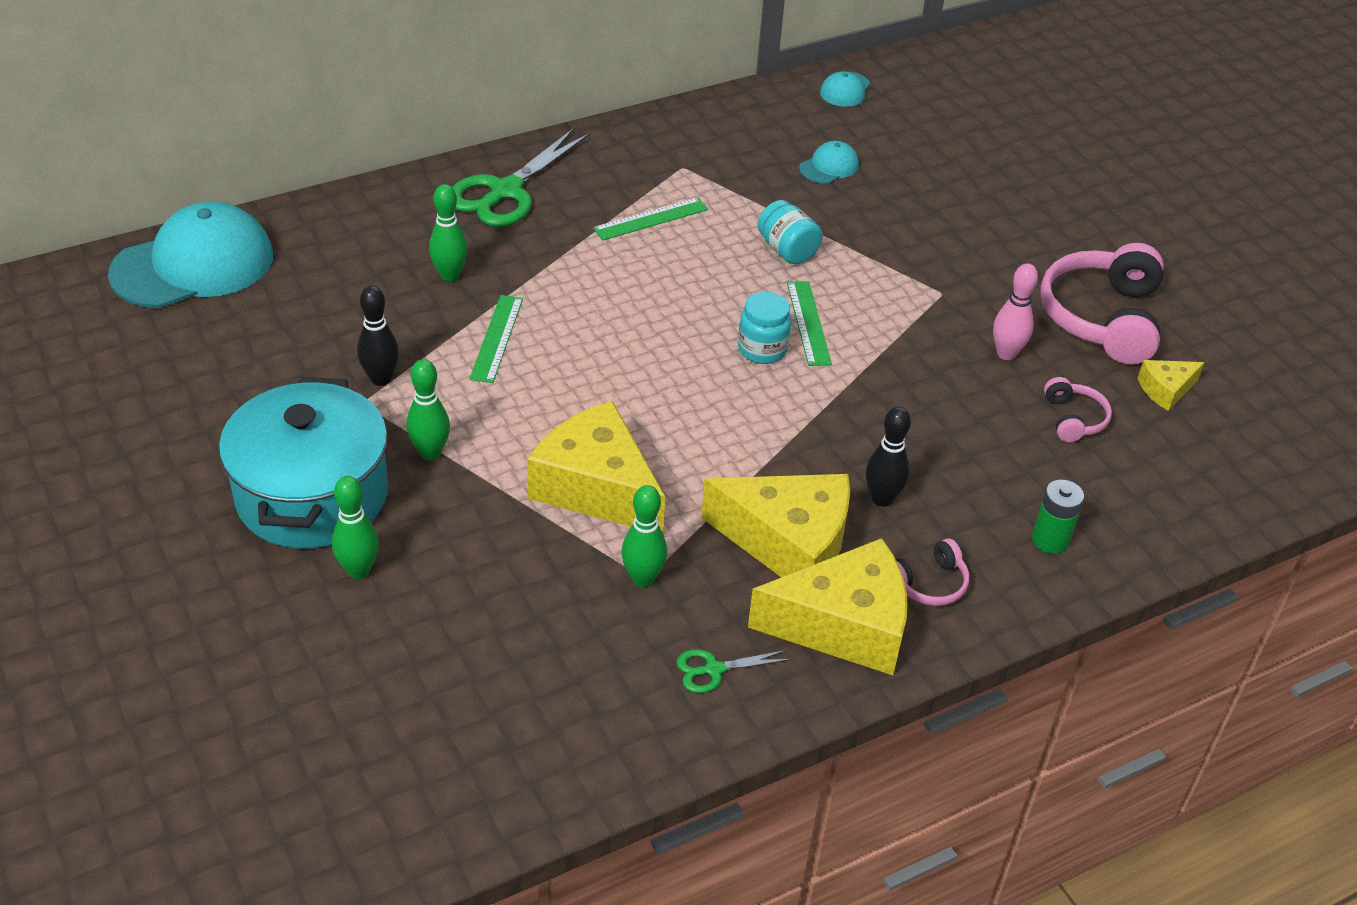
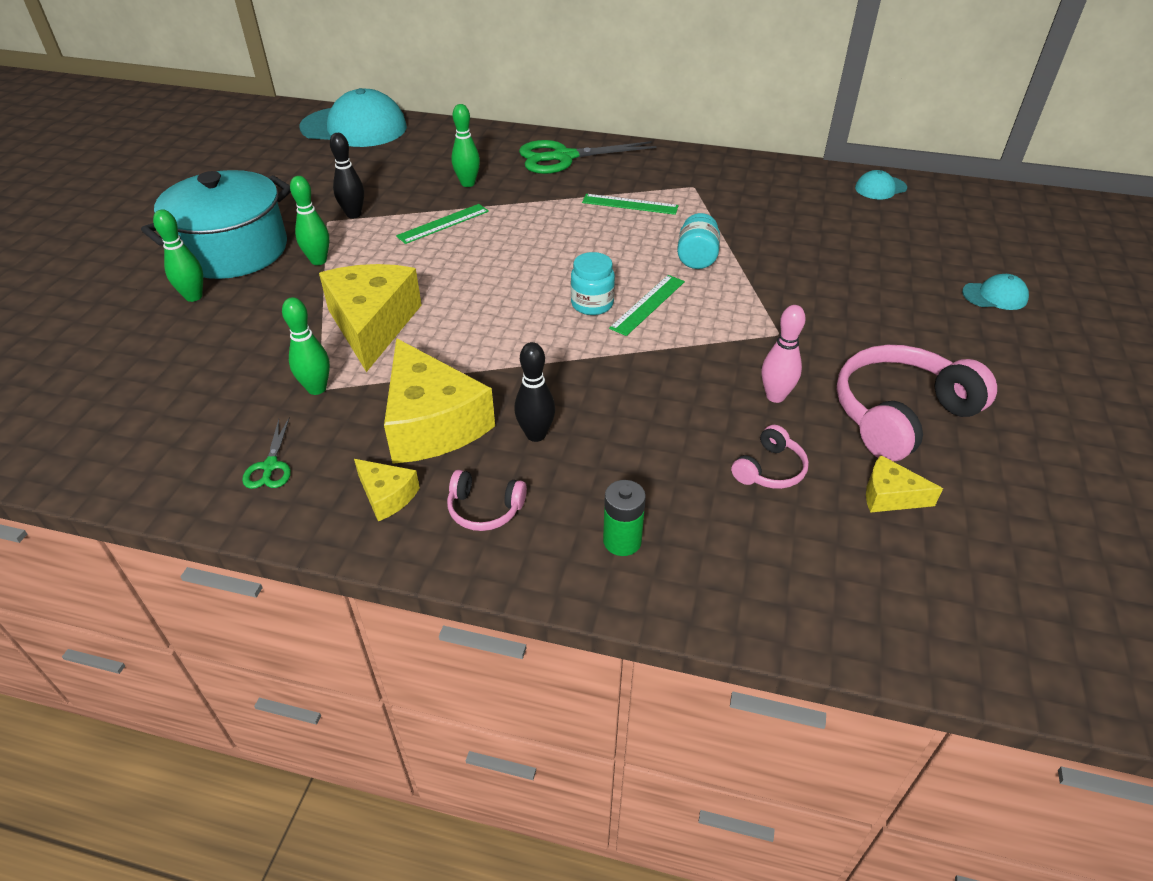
camera: 45 degrees right, 0 degrees up
green scissors [676,649,791,693] -> green scissors turned 120 degrees counterclockwise [242,417,291,489]
yellow cheese [748,538,907,675] -> yellow cheese [354,459,420,521], size x0.48
turquoise cap [799,141,859,184] -> turquoise cap moved to [962,274,1029,310]

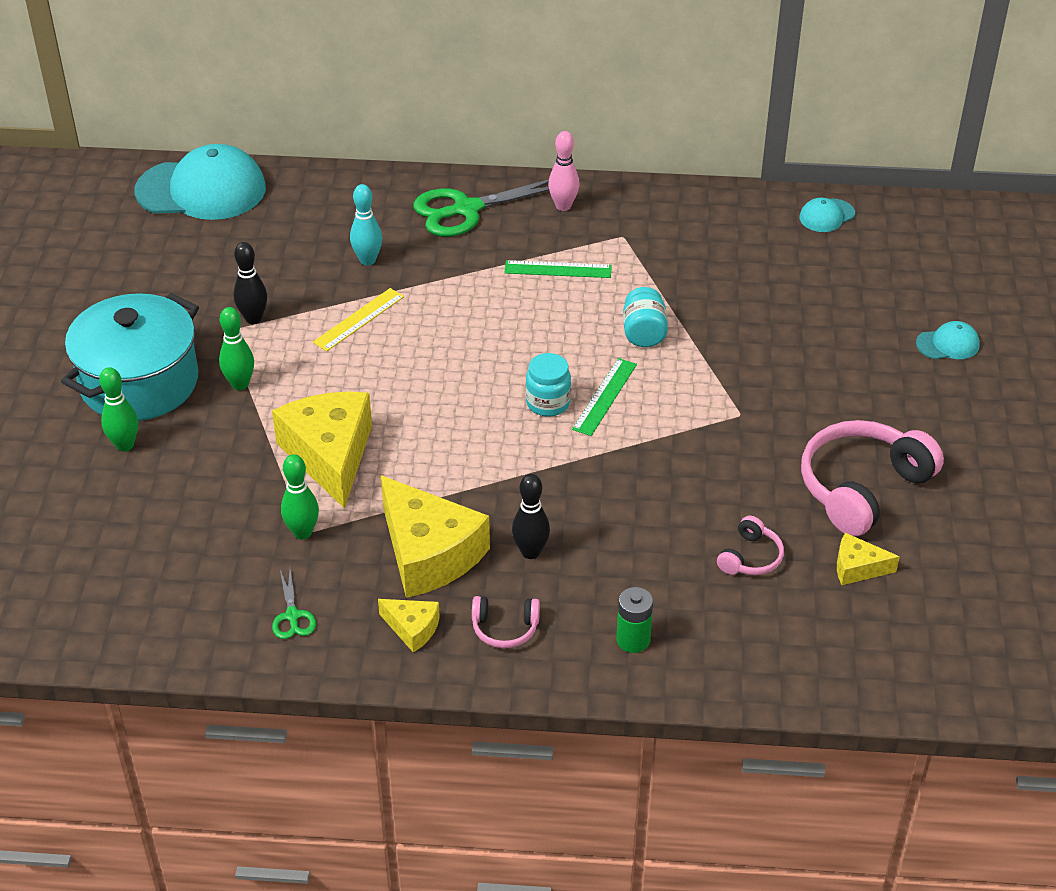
camera: 10 degrees left, 0 degrees up
green ruler [396,204,489,244] -> yellow ruler [313,288,404,351]
green bowling pin [451,104,480,187] -> turquoise bowling pin [350,184,382,265]
pink bowling pin [762,305,806,403] -> pink bowling pin moved to [548,131,580,211]

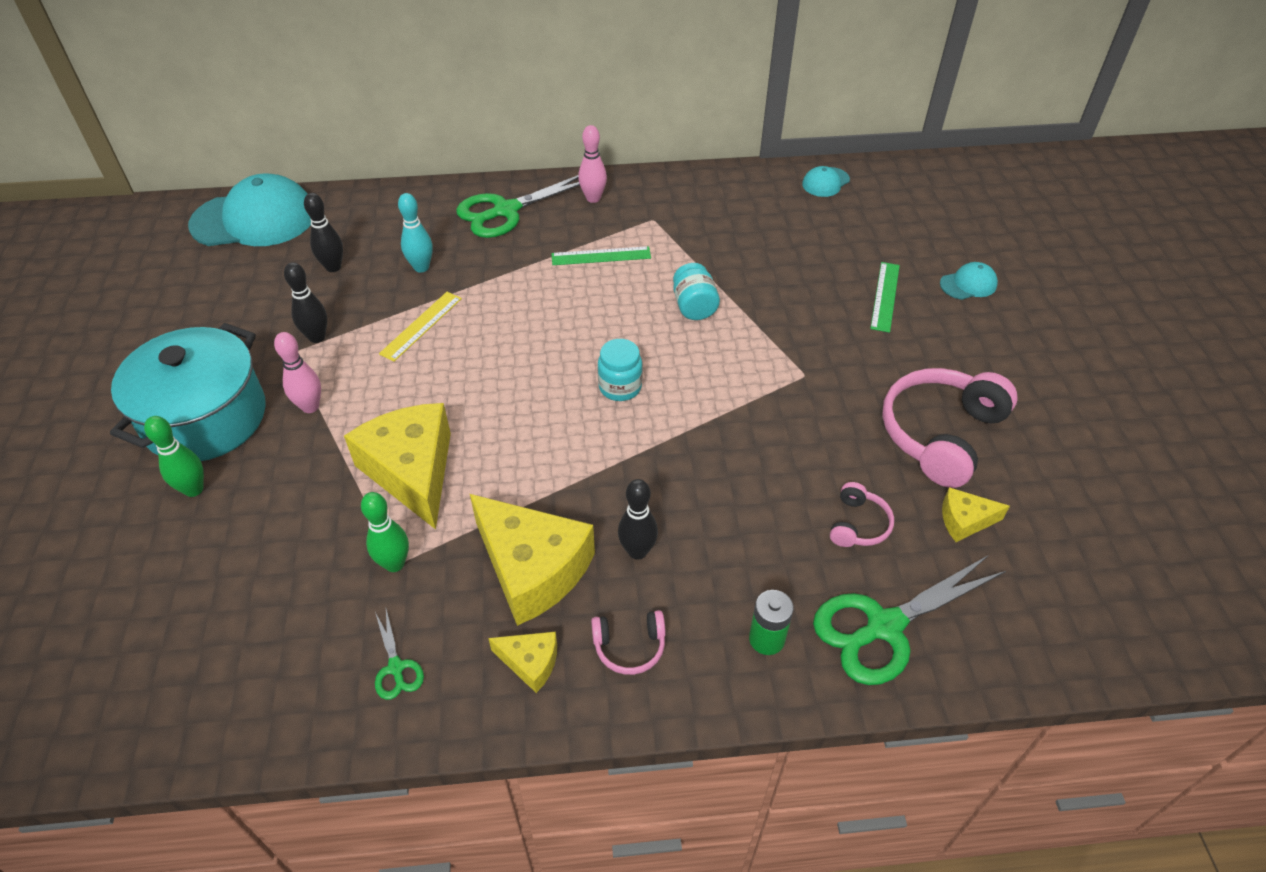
camera: 10 degrees left, 5 degrees up
green bowling pin [219,307,254,390] -> pink bowling pin [274,332,321,413]
green ruler [572,358,637,436] -> green ruler moved to [870,262,900,333]
none -> black bowling pin [304,193,343,272]
none -> green scissors [813,555,1006,685]

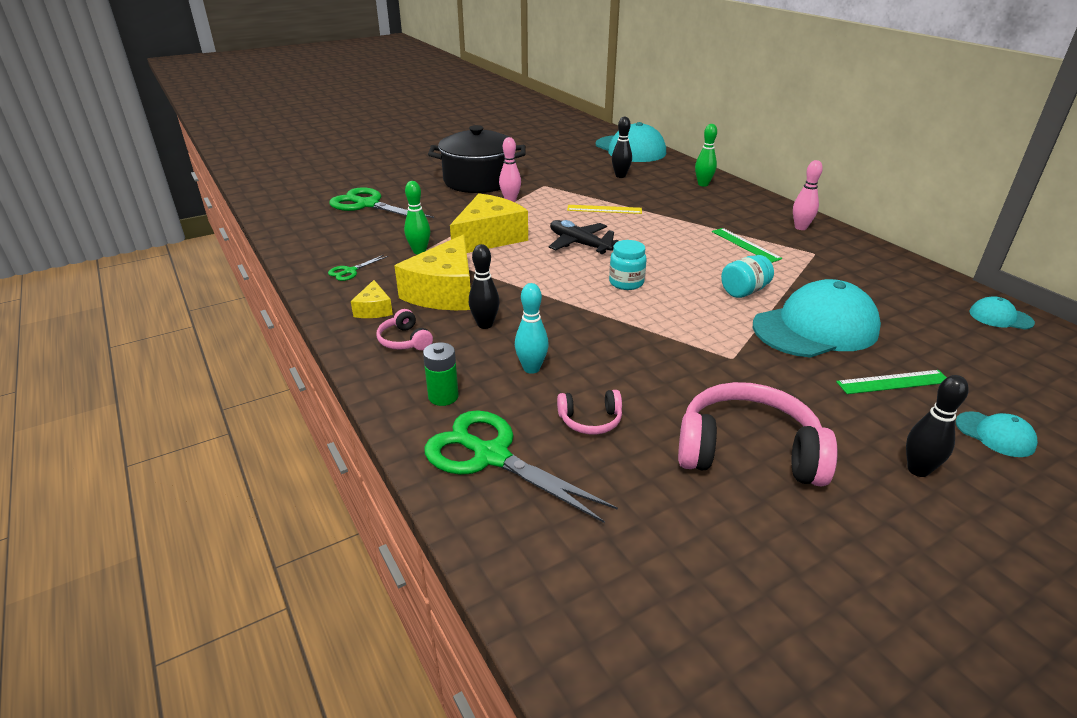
camera: 65 degrees right, 15 degrees down
turquoise pot [110,323,265,461] -> black pot [428,125,526,193]
green bowling pin [144,416,204,497] -> green bowling pin moved to [695,124,717,187]
black bowling pin [284,262,327,343] -> black bowling pin moved to [906,375,969,477]
turquoise bowling pin [398,193,433,273] -> turquoise bowling pin moved to [515,283,549,374]
green scissors [456,175,580,238] -> green scissors moved to [329,187,434,218]
yellow cheese [942,487,1010,542] -> none
none -> black plane [549,220,619,254]
none -> turquoise cap [753,279,881,358]

